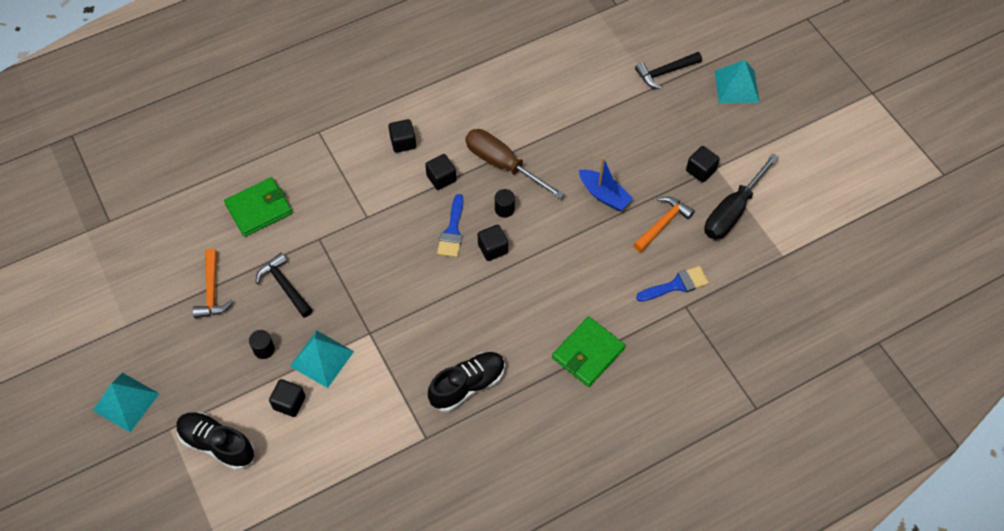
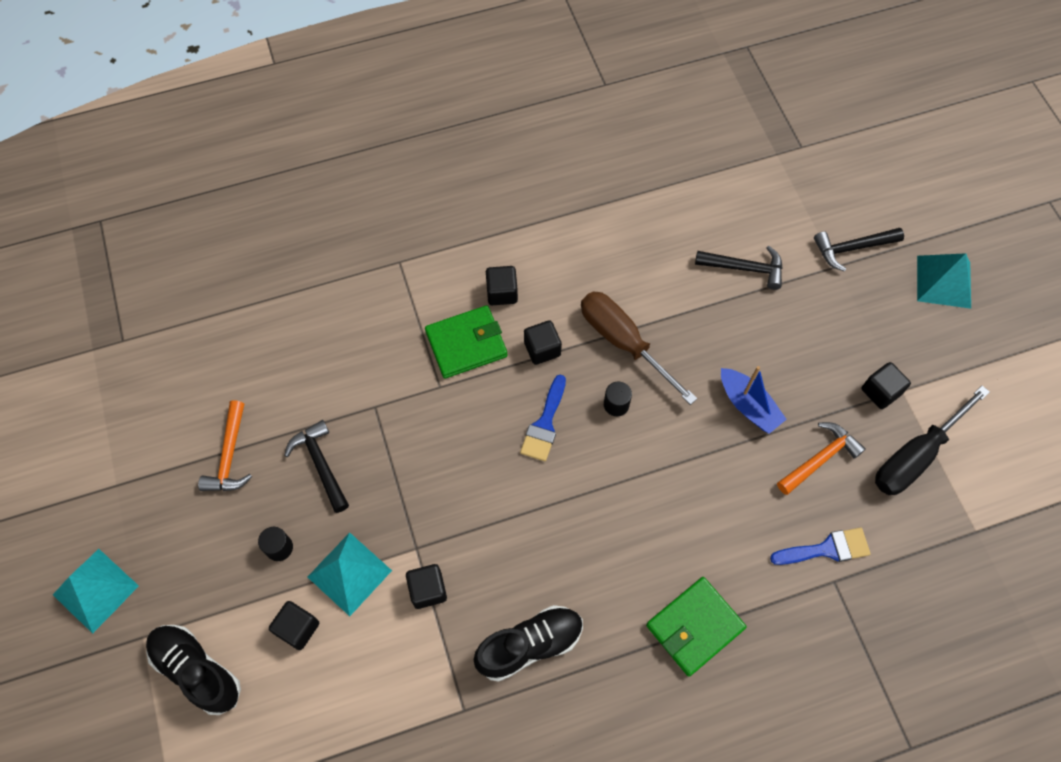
camera: 10 degrees right, 5 degrees up
green wallet [224,177,292,237] -> green wallet moved to [425,305,508,378]
black cube [478,225,508,261] -> black cube moved to [406,564,447,609]
none -> black hammer [695,246,783,290]

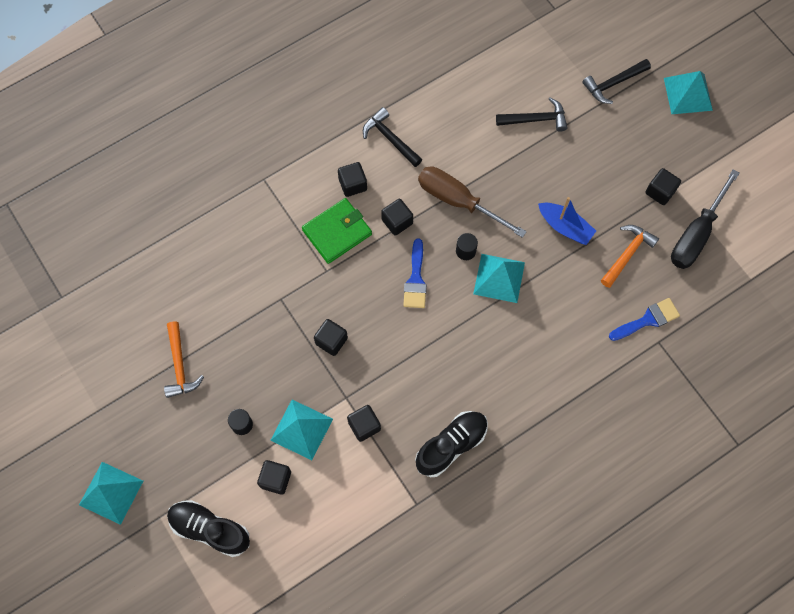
camera: 15 degrees left, 5 degrees up
black hammer [284,420,349,513] -> black hammer moved to [363,107,422,167]
green wallet [646,577,746,677] -> none
none -> black cube [314,319,348,356]
none -> turquoise pyramid [473,254,525,303]

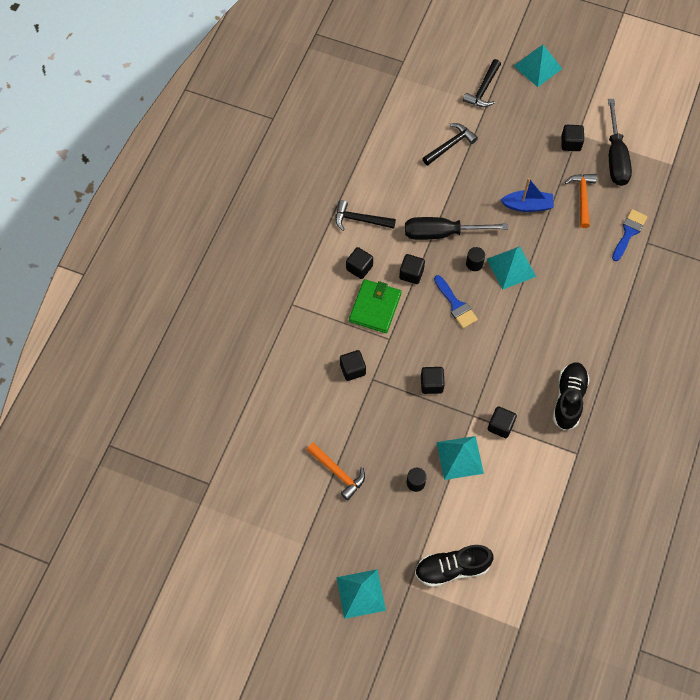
camera: 35 degrees left, 5 degrees down
black cube [257,460,291,495] -> black cube moved to [340,350,366,381]
brown screwdriver [418,166,527,238] -> black screwdriver [405,217,508,240]

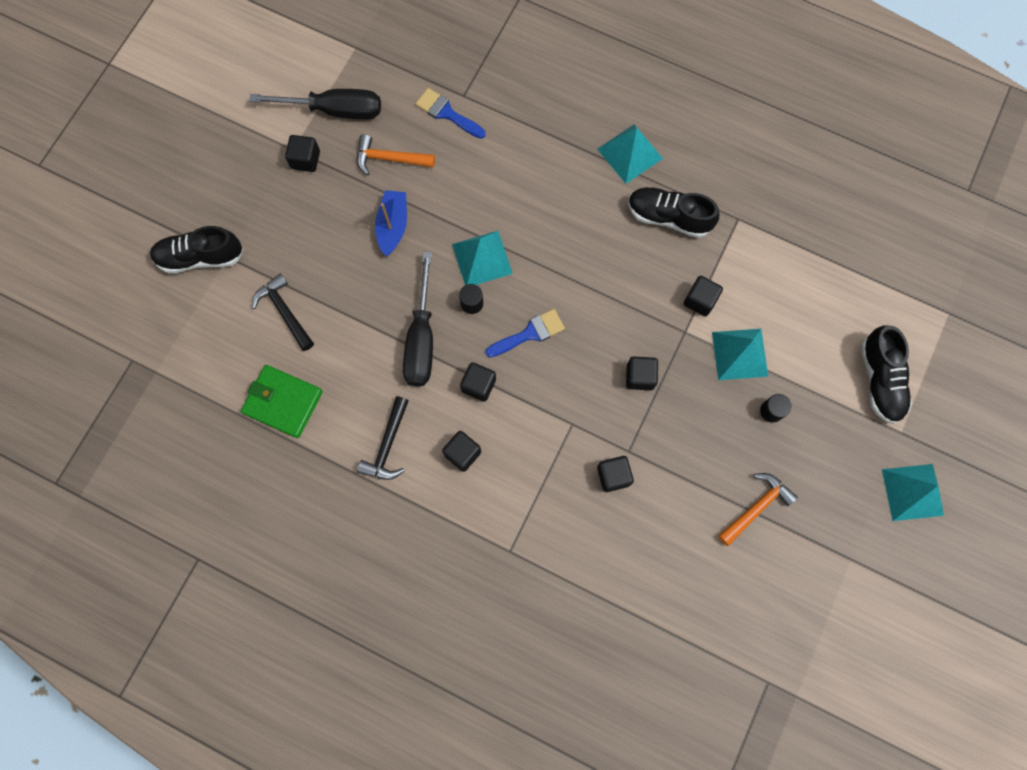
camera: 85 degrees left, 10 degrees up
green wallet [349,279,401,333] -> green wallet moved to [241,365,323,438]
black hammer [463,59,501,107] -> black shoe [150,226,243,274]
turquoise pyramid [514,45,562,87] -> turquoise pyramid moved to [597,124,663,184]

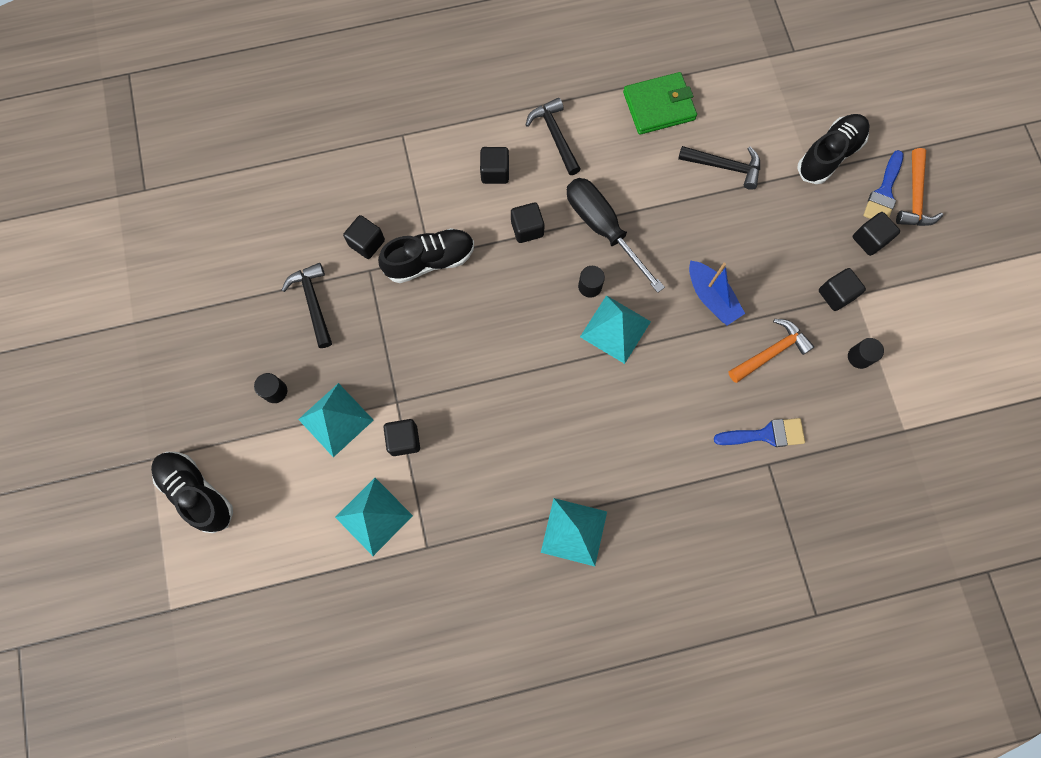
camera: 140 degrees right, 0 degrees up
black screwdriver [249,89,381,119] -> black cylinder [848,338,884,369]
blue brush [485,309,565,357] -> blue brush moved to [863,150,903,219]
black cube [626,356,658,391] -> black cube moved to [853,212,900,256]
black shoe [628,187,719,238] -> black shoe moved to [378,228,474,283]
orange hammer [718,473,798,546] -> orange hammer moved to [896,148,943,226]
turquoise pyramid [882,464,944,521] -> turquoise pyramid moved to [335,478,413,556]
none -> black hammer [282,263,332,348]

